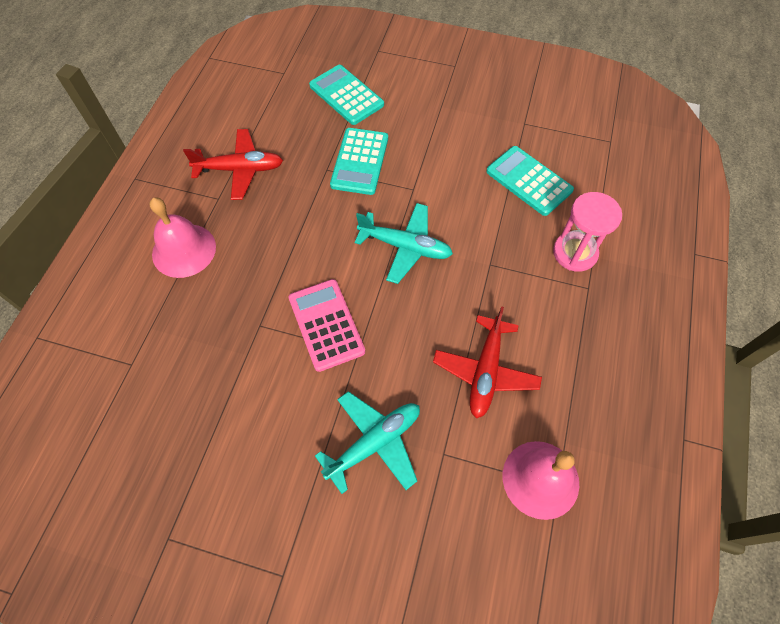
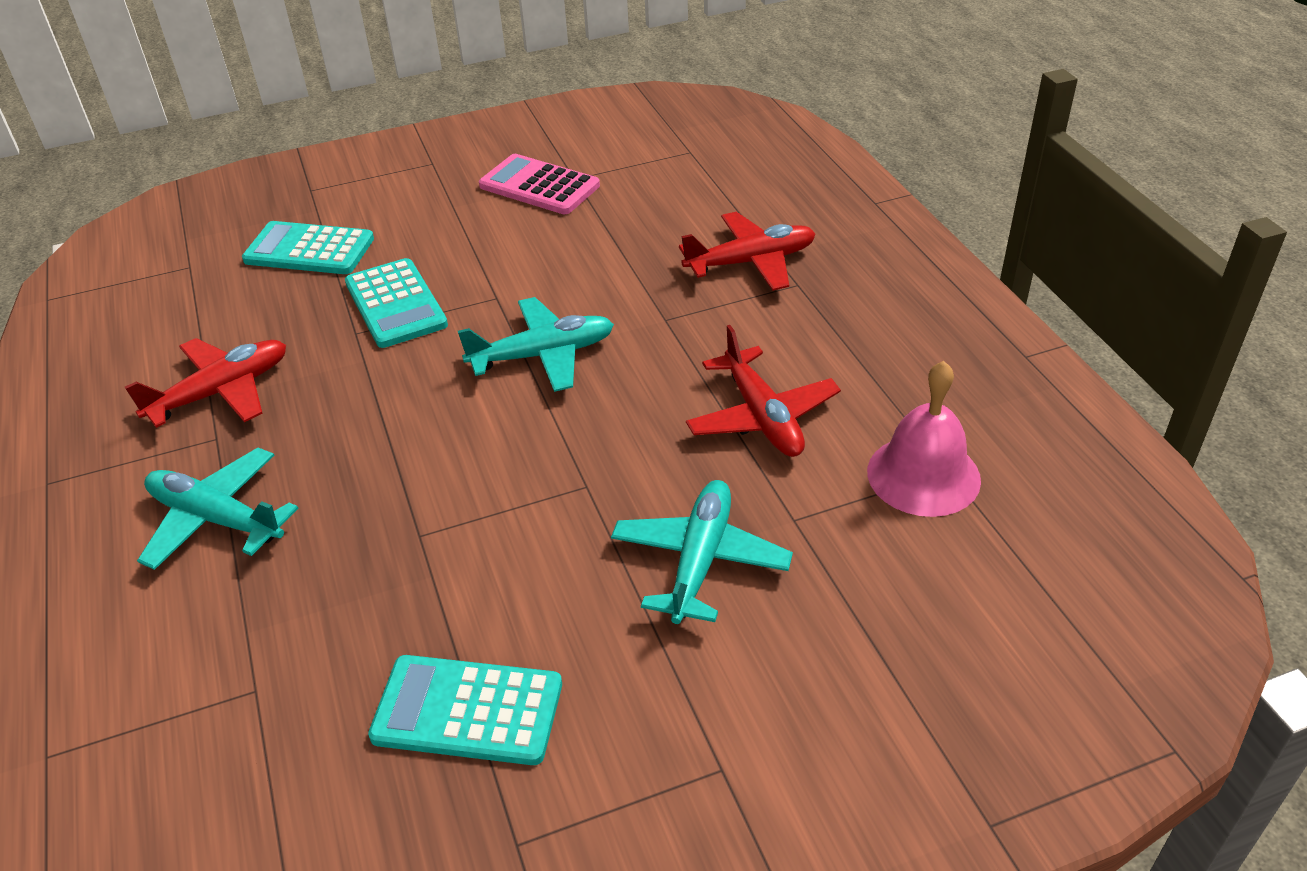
camera: 35 degrees left, 20 degrees down
pink bell [150,197,216,278] -> turquoise plane [137,448,298,570]
pink calculator [289,279,365,372] -> pink calculator moved to [479,154,600,214]
turquoise calculator [486,146,574,216] -> turquoise calculator moved to [368,655,562,765]
pink hourglass [553,192,622,272] -> red plane [679,212,815,291]

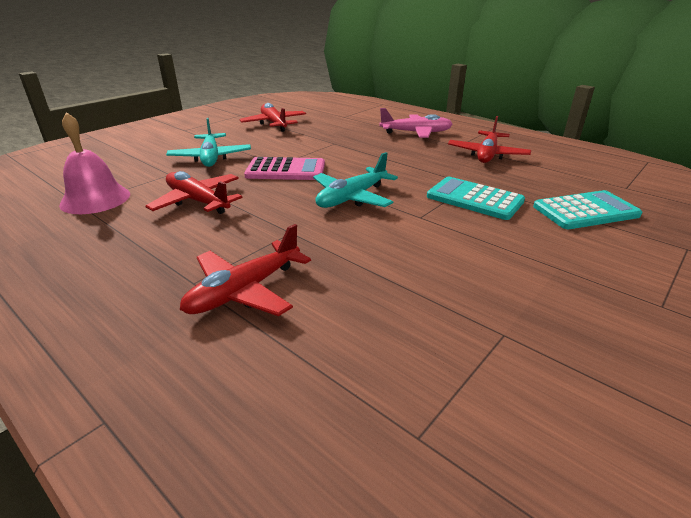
camera: 150 degrees right, 10 degrees down
turquoise plane [137,448,298,570] -> pink plane [379,108,453,138]
turquoise calculator [368,655,562,765] -> red plane [239,103,306,132]
pink calculator [479,154,600,214] -> pink calculator moved to [244,157,325,180]

